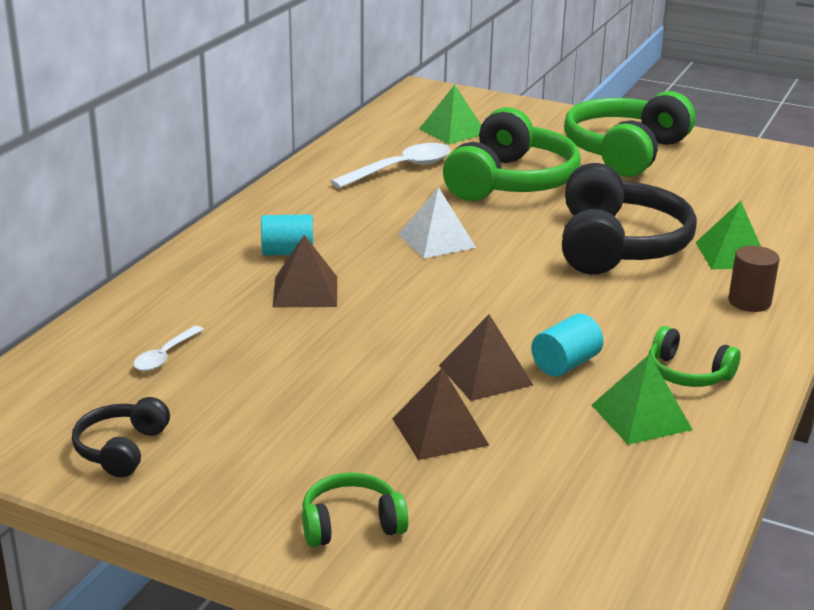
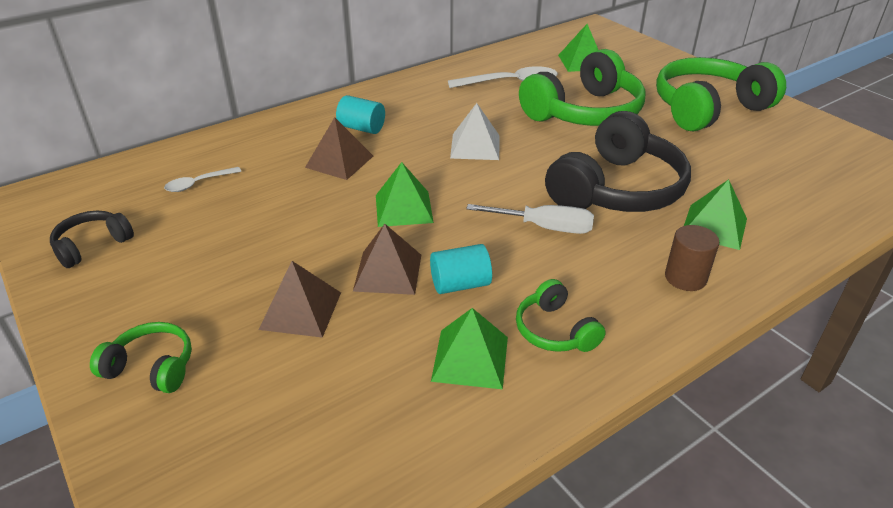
camera: 30 degrees right, 10 degrees up
none -> green pyramid [376,162,434,227]
none -> white screwdriver [466,204,594,234]

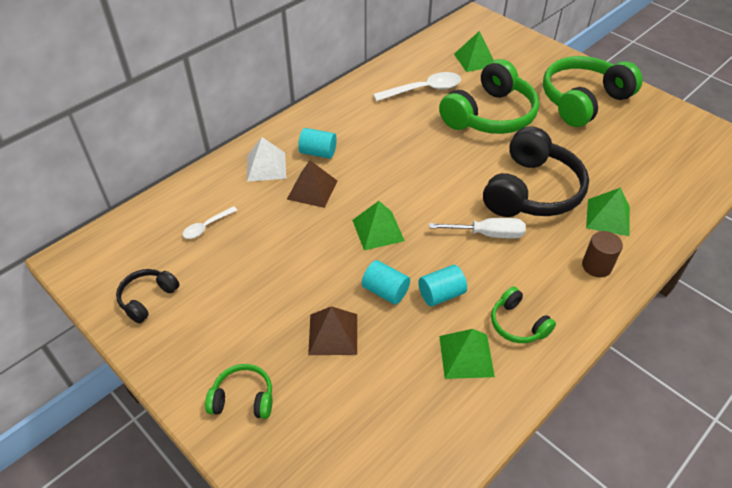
camera: 10 degrees left, 10 degrees up
brown pyramid [353,224,421,295] -> turquoise cylinder [362,260,410,305]
white pyramid [450,103,500,160] -> white pyramid moved to [247,137,286,182]

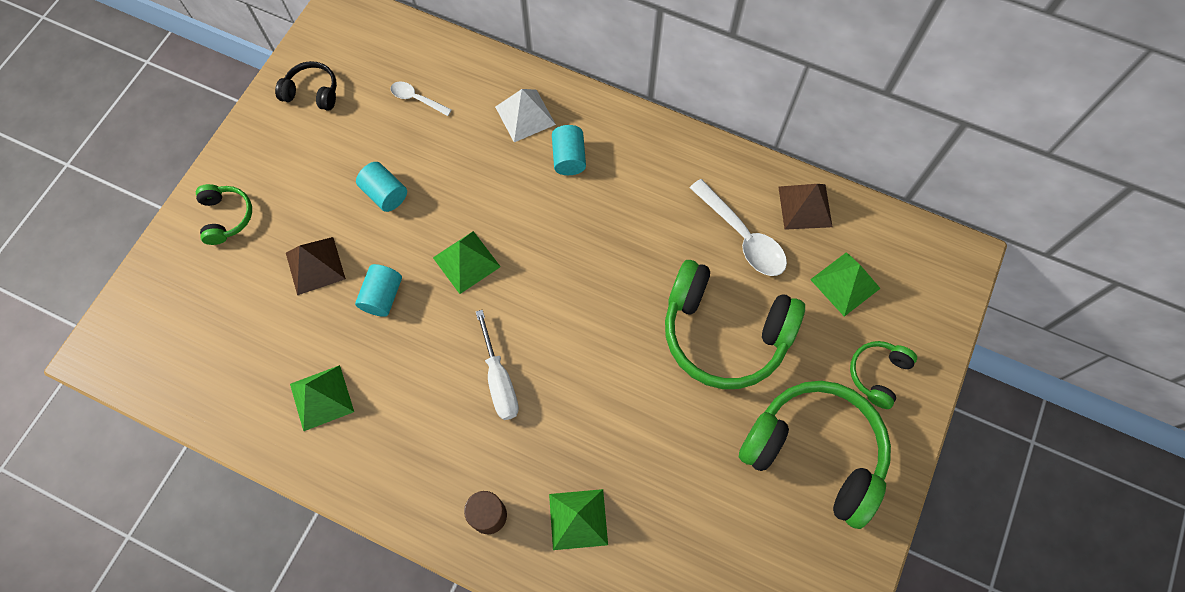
camera: 70 degrees right, 20 degrees up
brown pyramid [287,160,337,208] -> brown pyramid moved to [778,184,833,230]
turquoise cylinder [418,265,467,306] -> turquoise cylinder moved to [356,162,407,212]
black headphones [483,126,589,217] -> none
green headphones [491,287,556,343] -> green headphones moved to [850,341,917,409]

